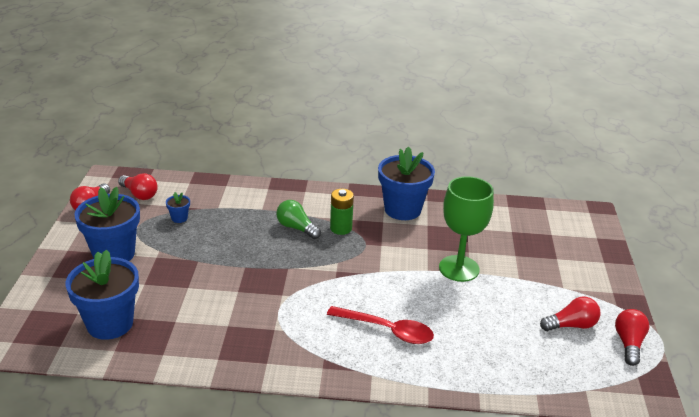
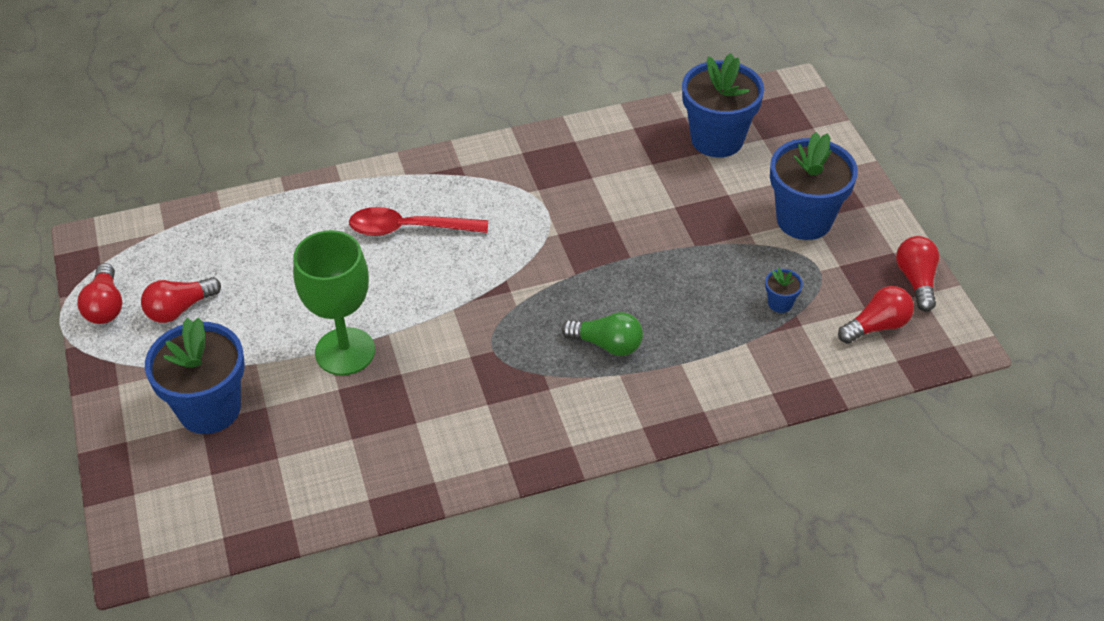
camera: 160 degrees right, 15 degrees up
red light bulb [118,173,158,200] -> red light bulb turned 135 degrees clockwise [838,286,914,344]
green battery [330,189,354,235] -> none
blue flower pot [378,146,435,220] -> blue flower pot moved to [145,317,245,434]

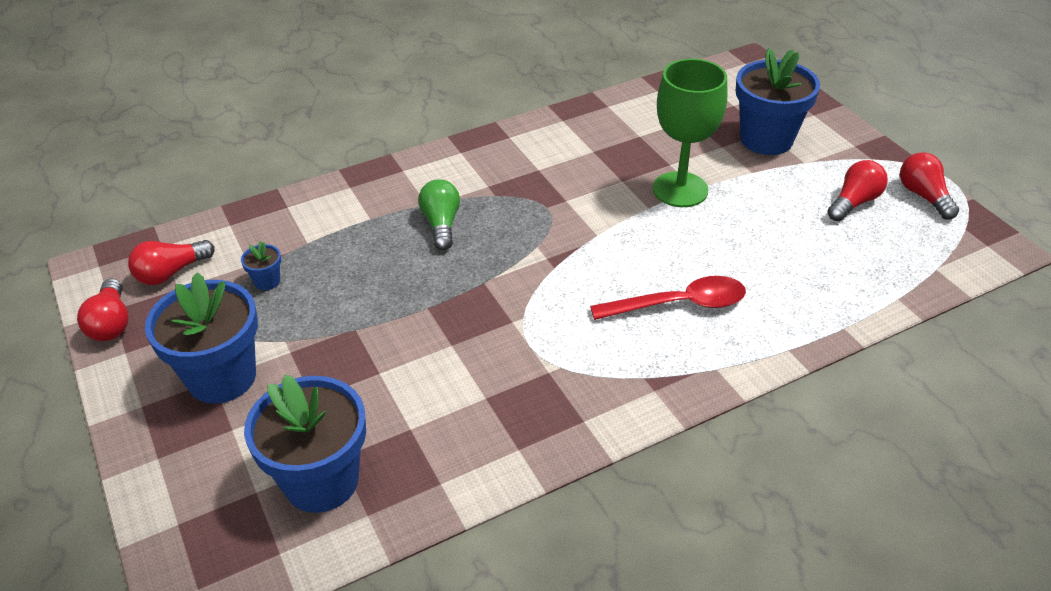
camera: 170 degrees right, 5 degrees down
green light bulb [561,312,643,356] -> green light bulb turned 75 degrees clockwise [418,179,460,250]

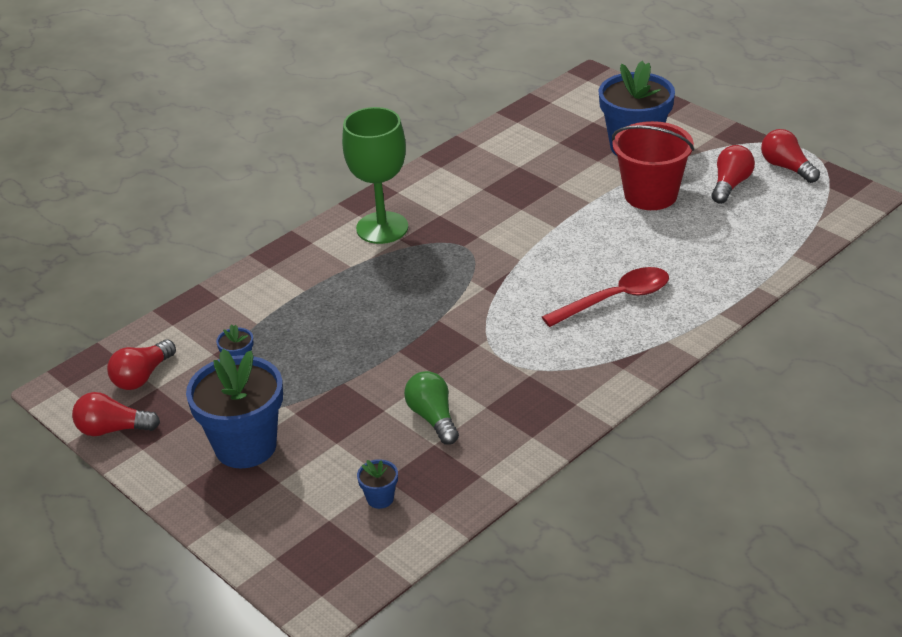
camera: 15 degrees left, 5 degrees down
red light bulb [77,279,129,341] -> red light bulb turned 120 degrees clockwise [72,392,160,436]
blue flower pot [244,374,366,513] -> blue flower pot [357,459,398,509], size x0.42
green light bulb [418,179,460,250] -> green light bulb moved to [404,371,459,445]
green goblet [653,59,727,207] -> green goblet moved to [342,107,408,244]
none -> red bucket [612,121,694,210]

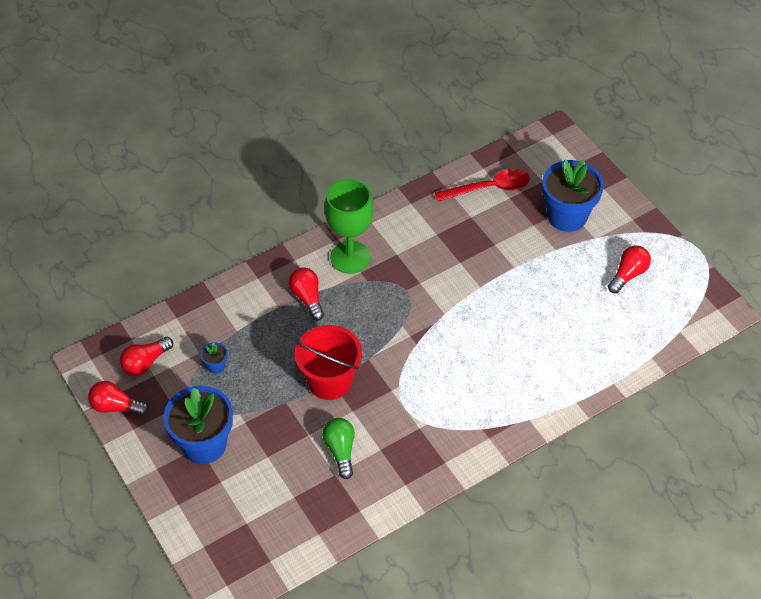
camera: 10 degrees right, 15 degrees up
blue flower pot [357,459,398,509] -> none
red spoon [542,267,669,327] -> red spoon moved to [435,169,530,202]
red bucket [612,121,694,210] -> red bucket moved to [294,325,362,400]
red light bulb [761,129,820,183] -> red light bulb moved to [289,267,324,321]

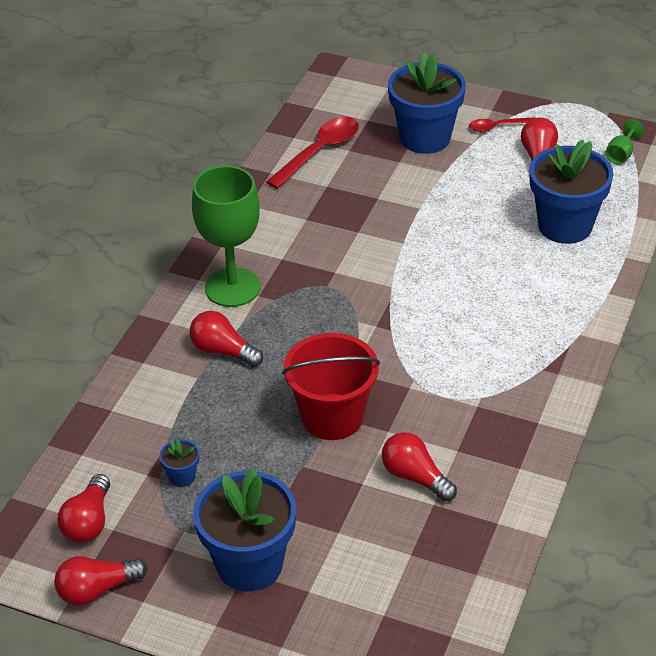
camera: 35 degrees left, 10 degrees down
green light bulb [322,418,355,479] -> red light bulb [382,432,457,501]
none -> red spoon [469,117,535,132]
none -> blue flower pot [529,140,613,244]
none -> green goblet [606,119,644,165]

